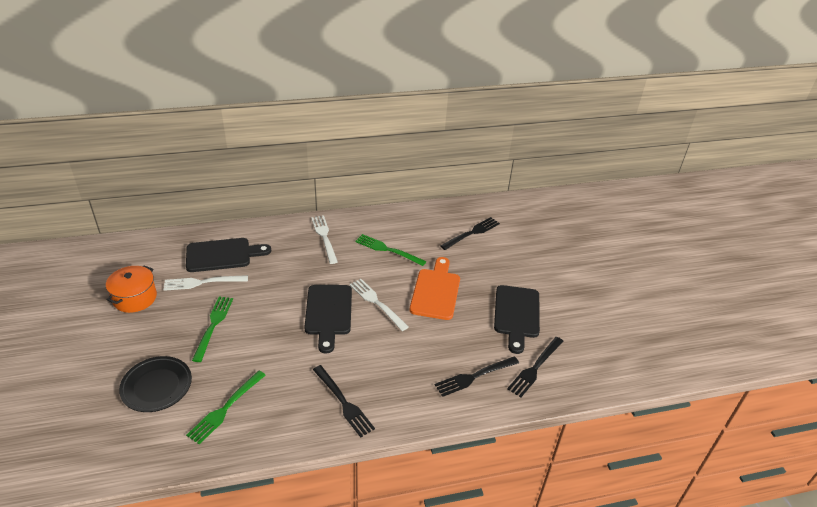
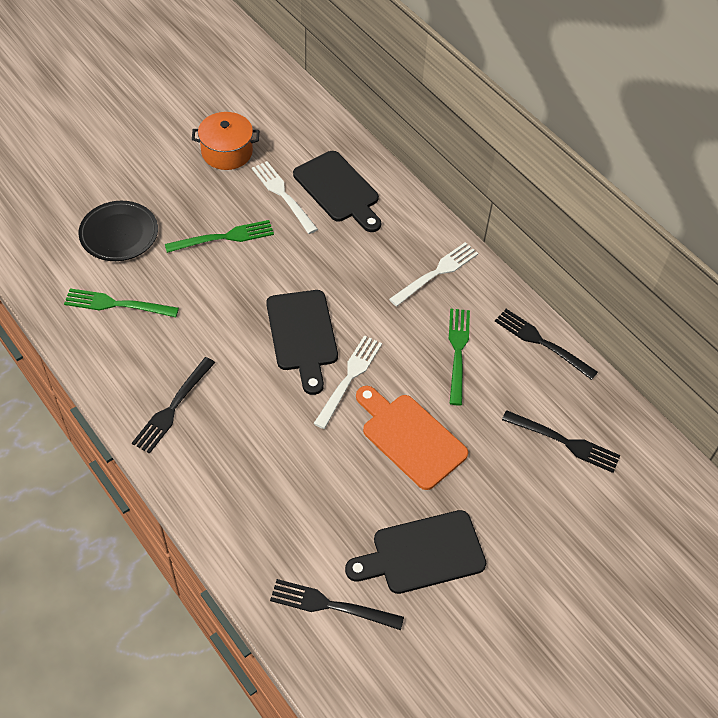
camera: 65 degrees right, 15 degrees up
black cutting board [304,285,352,354] -> black cutting board turned 75 degrees counterclockwise [266,290,338,395]
orange cutting board [410,257,460,320] -> orange cutting board turned 120 degrees counterclockwise [356,386,468,490]
black fork [435,356,519,397] -> black fork moved to [495,309,598,380]

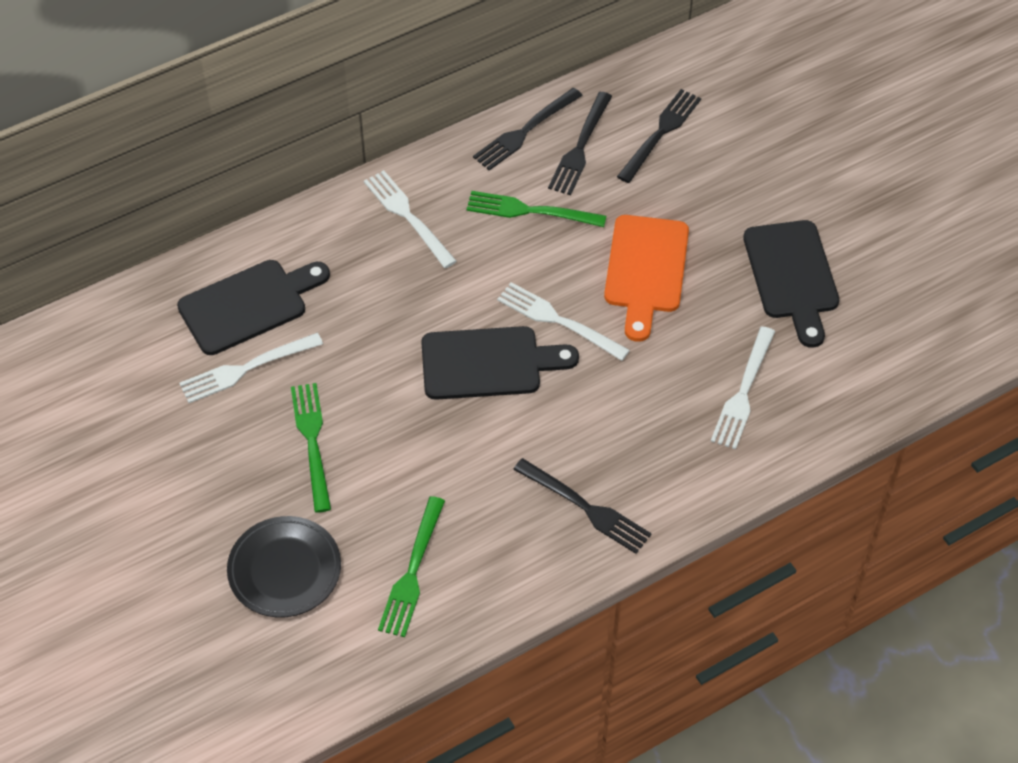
camera: 80 degrees left, 0 degrees up
orange pot [192,112,259,170] -> none
black fork [270,579,404,630] -> black fork moved to [548,92,612,195]
orange cutting board [356,386,468,490] -> orange cutting board turned 45 degrees counterclockwise [604,215,689,342]
none -> white fork [711,326,775,449]

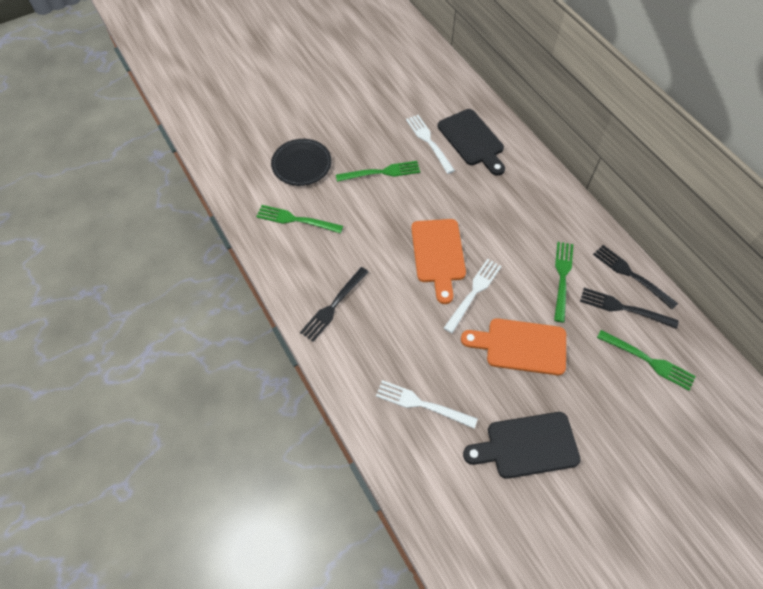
camera: 90 degrees right, 5 degrees up
white fork [364,170,457,268] -> none
black cutting board [421,326,579,400] -> orange cutting board [411,219,466,304]
black fork [617,89,701,183] -> green fork [597,330,696,391]

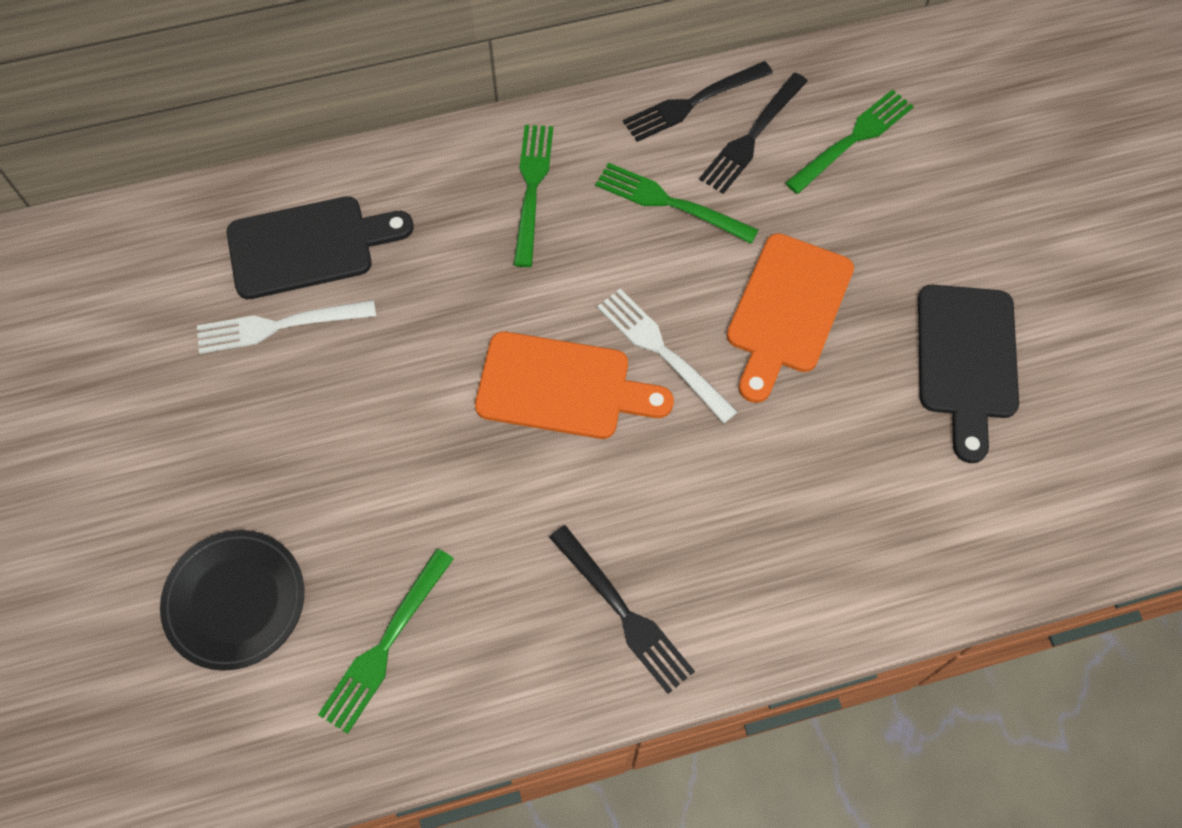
camera: 75 degrees left, 5 degrees up
green fork [336,161,420,182] -> green fork moved to [514,125,553,267]
white fork [376,380,478,429] -> none

